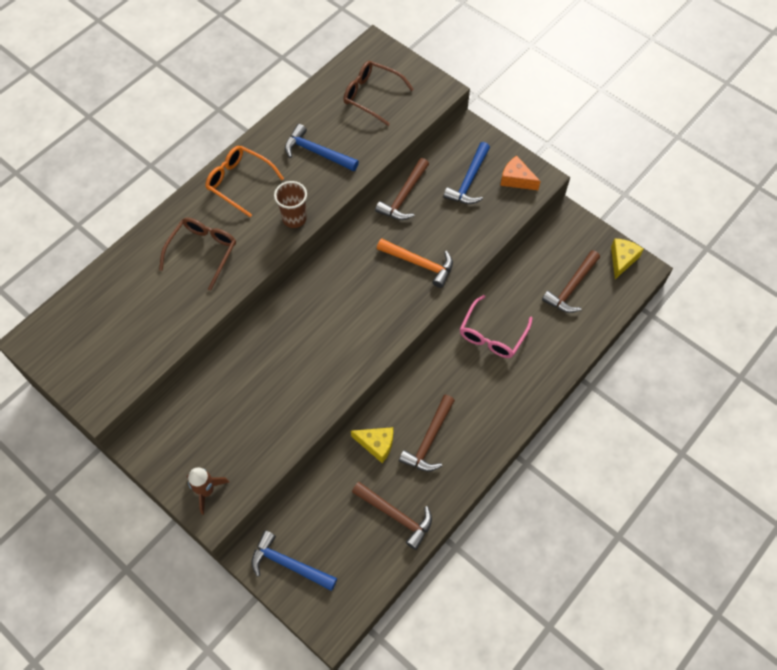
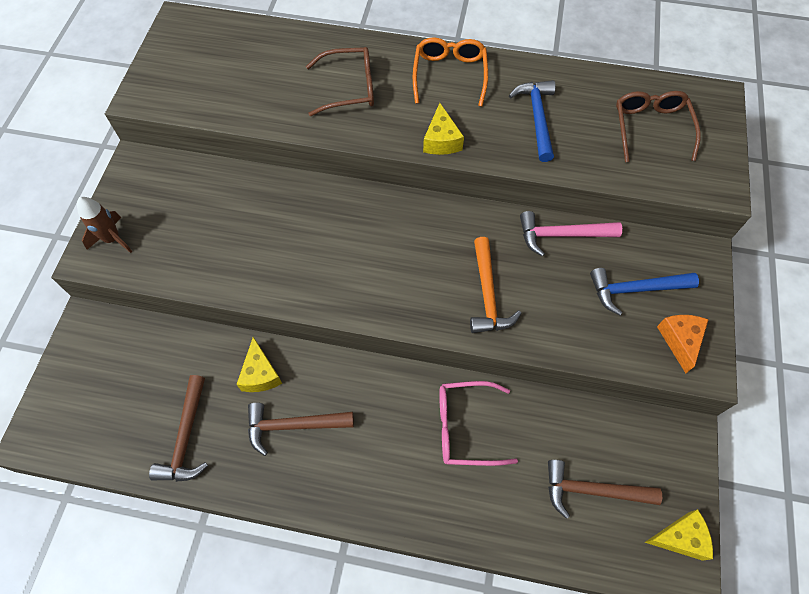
camera: 60 degrees right, 0 degrees up
blue hammer [251,531,337,591] -> none
brown cup [274,181,307,228] -> yellow cheese [423,103,464,155]
brown hammer [375,158,429,220] -> pink hammer [520,211,622,257]

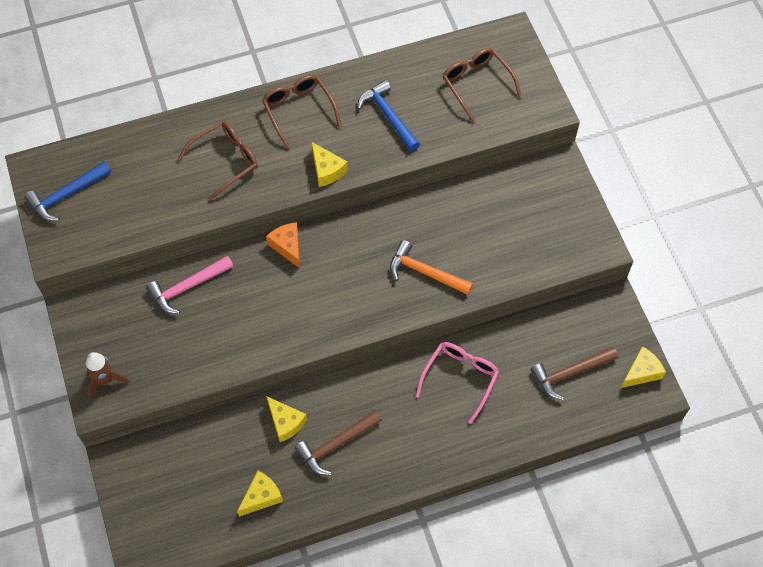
camera: 30 degrees left, 0 degrees up
brown hammer [149,375,208,482] -> yellow cheese [237,471,283,517]
orange glasses [413,37,488,107] -> brown glasses [262,75,342,149]
pink glasses [439,381,518,466] -> pink glasses turned 150 degrees clockwise [416,342,499,424]
orange hammer [470,237,522,333] -> orange hammer turned 150 degrees clockwise [390,240,473,295]
pink hammer [520,211,622,257] -> pink hammer moved to [146,255,234,314]
blue hammer [590,268,699,315] -> blue hammer moved to [25,161,111,221]
orange cheese [657,315,709,373] -> orange cheese moved to [266,222,300,268]

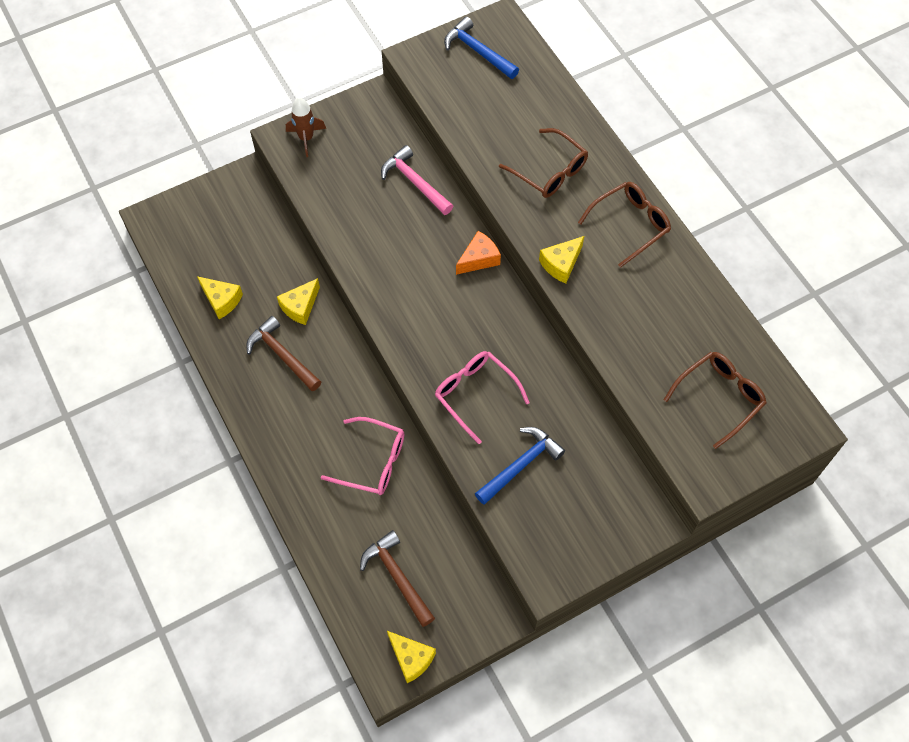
camera: 80 degrees right, 0 degrees up
blue hammer [357,80,420,151] -> blue hammer moved to [475,427,565,504]
orange hammer [390,240,473,295] -> pink glasses [435,351,530,444]

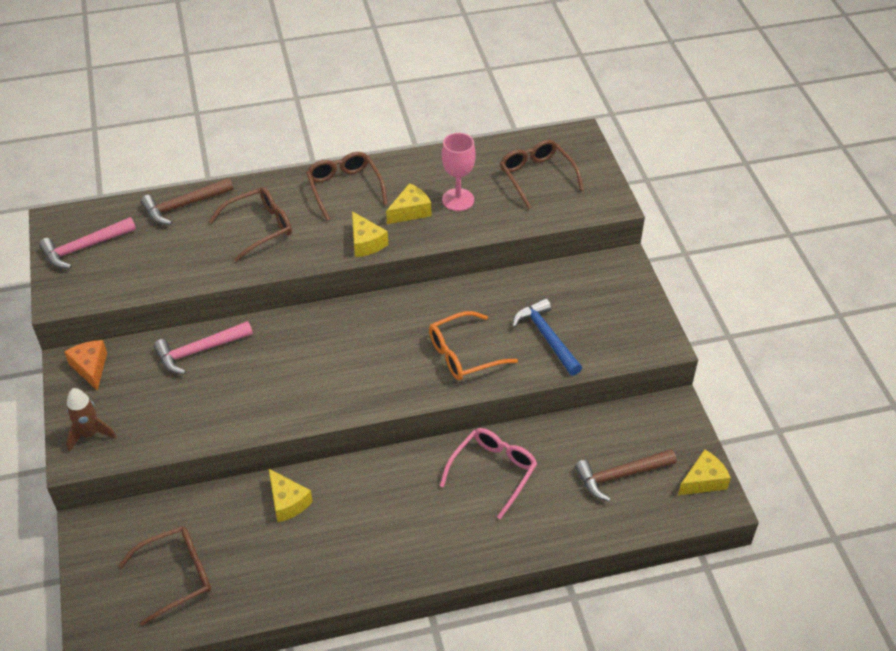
camera: 75 degrees left, 15 degrees down
yellow cheese [197,276,243,319] -> yellow cheese moved to [386,183,431,224]
brown hammer [246,316,321,391] -> brown hammer moved to [141,178,233,225]
pink glasses [435,351,530,444] -> orange glasses [429,311,518,380]
blue hammer [444,17,519,79] -> pink hammer [39,217,136,268]
orange cheese [456,231,501,275] -> orange cheese moved to [64,340,107,391]
none -> brown glasses [119,526,211,626]
none -> pink goblet [442,133,475,211]

